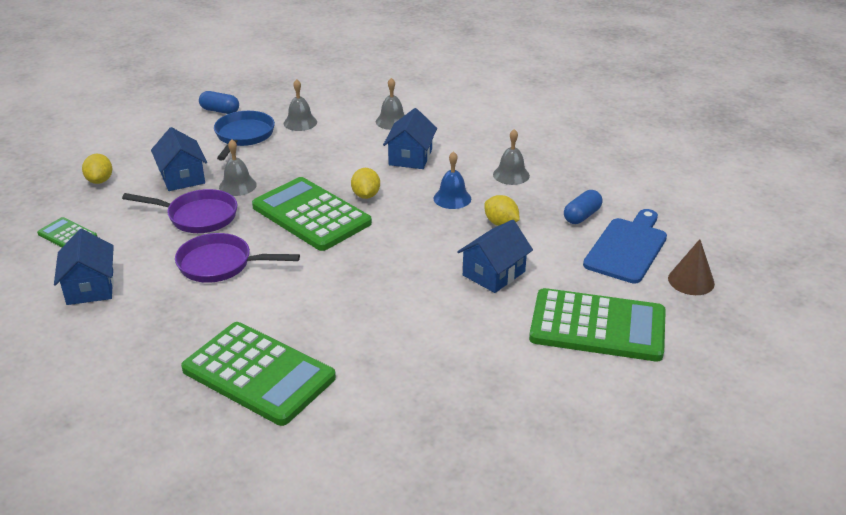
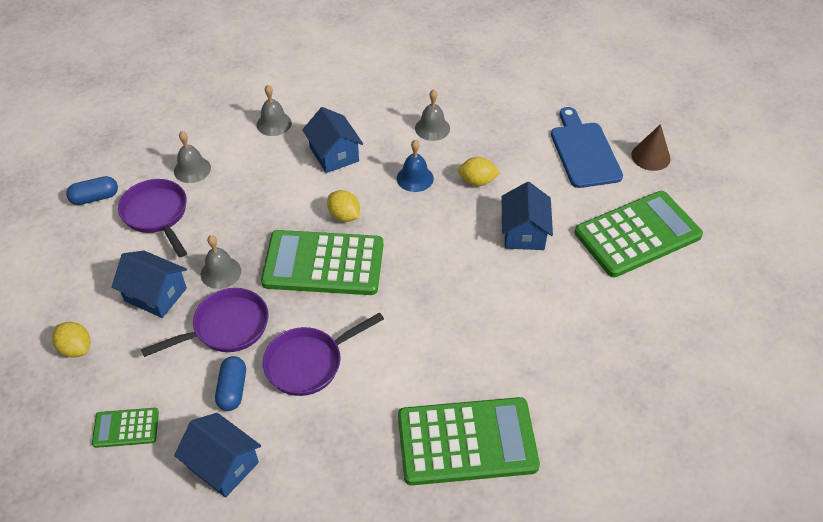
camera: 40 degrees left, 15 degrees up
blue pan [214,111,275,160] -> purple pan [118,179,187,257]
blue capsule [564,190,602,224] -> blue capsule moved to [215,356,246,411]

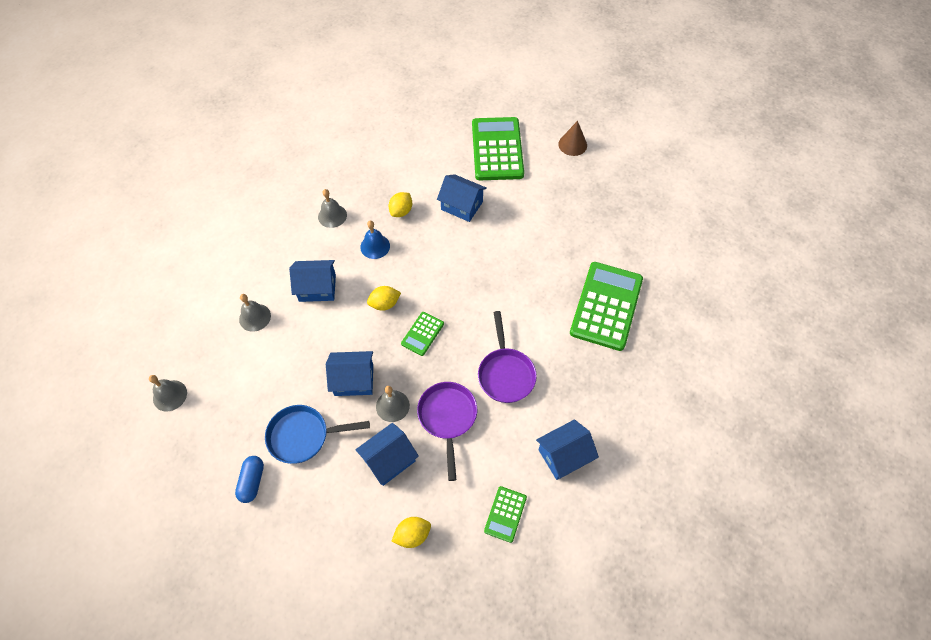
camera: 65 degrees left, 10 degrees up
purple pan [118,179,187,257] -> blue pan [265,405,370,464]
grey bell [174,131,211,183] -> grey bell moved to [149,375,187,412]
blue capsule [215,356,246,411] -> none
green calculator [261,230,383,295] -> green calculator [401,312,444,356], size x0.47
blue cutting board [551,107,623,188] -> none
brown cone [631,124,670,171] -> brown cone moved to [558,121,587,156]
none -> blue house [326,351,373,396]

